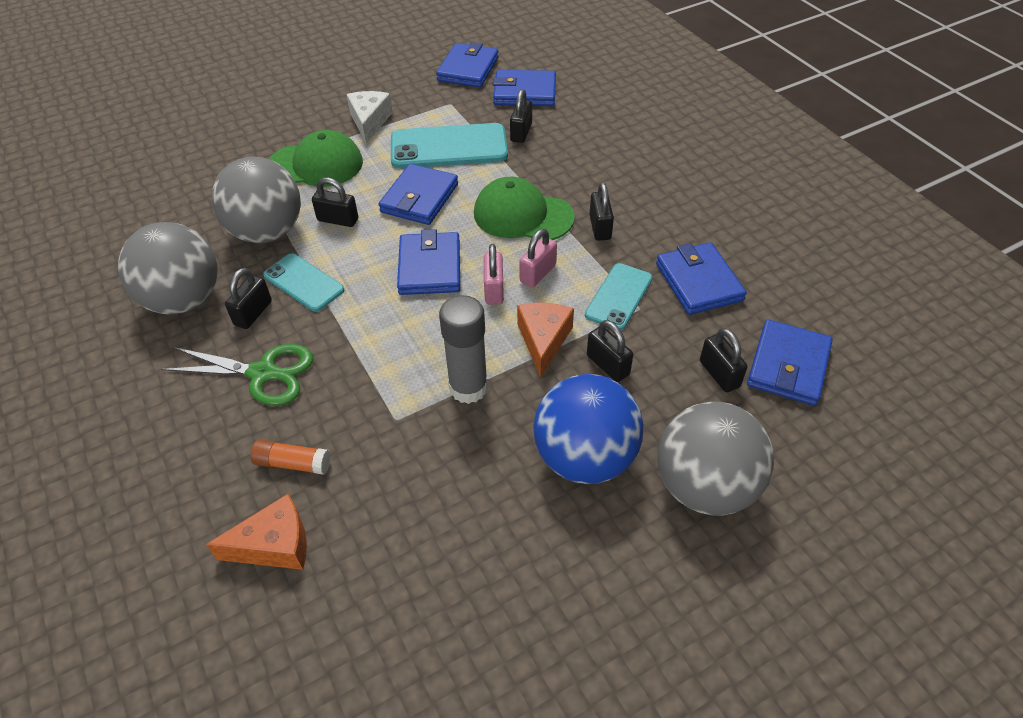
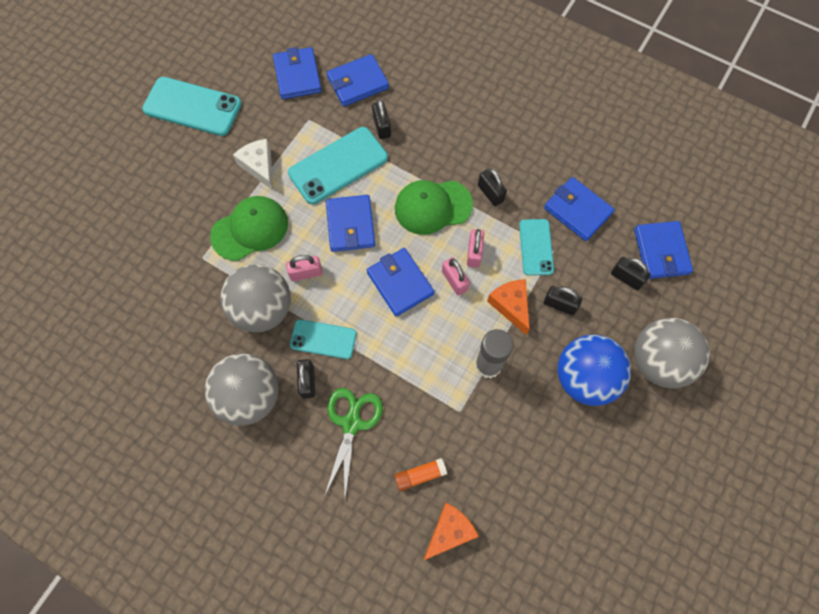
camera: 30 degrees left, 20 degrees up
green scissors [161,344,314,406] -> green scissors turned 60 degrees counterclockwise [324,388,383,497]
black padlock [312,178,358,227] -> pink padlock [286,255,323,281]
none -> turquoise phone [142,77,242,136]

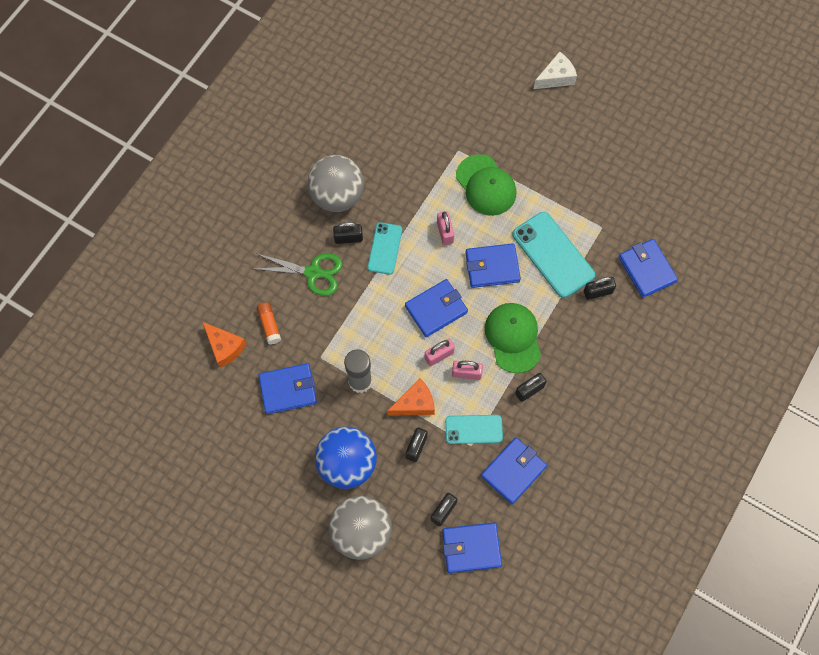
camera: 90 degrees right, 0 degrees up
turquoise phone [142,77,242,136] -> none
grey ball [220,264,291,332] -> none
white cheese [233,139,273,190] -> white cheese moved to [534,51,577,89]
blue wallet [273,47,322,99] -> blue wallet moved to [258,363,317,414]

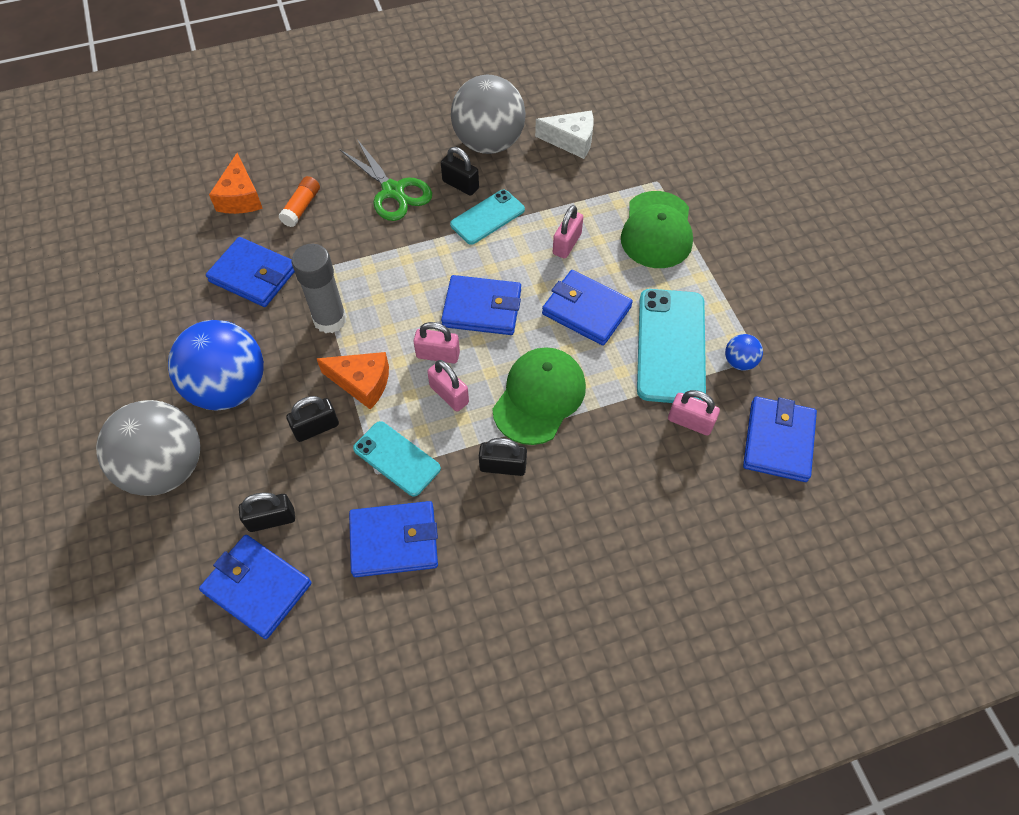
camera: 40 degrees right, 10 degrees down
white cheese [534,51,577,89] -> white cheese moved to [535,111,594,159]
black padlock [584,277,616,300] -> pink padlock [668,390,720,436]
none -> blue ball [725,334,763,371]

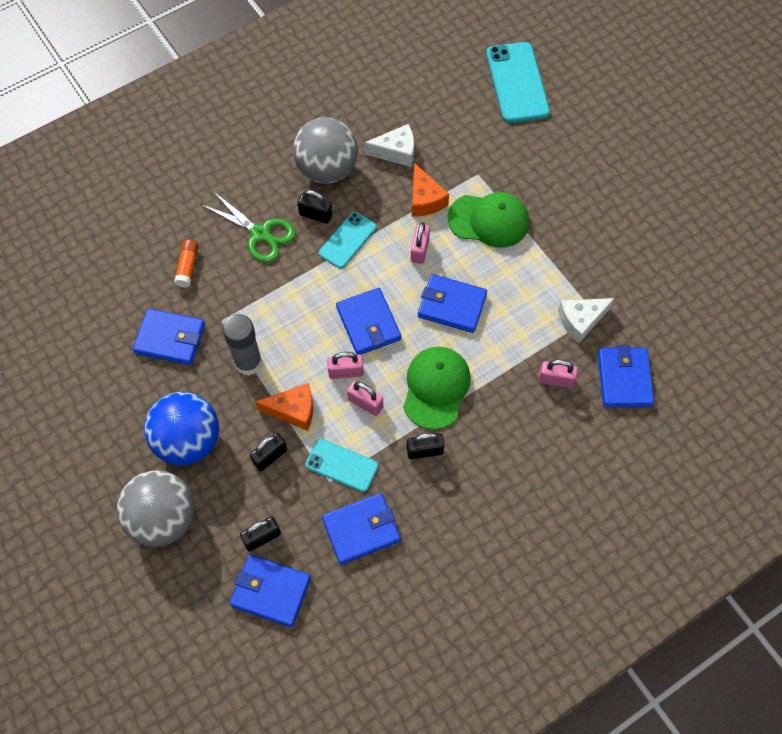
camera: 15 degrees left, 5 degrees up
orange cheese [209,153,263,214] -> orange cheese moved to [412,163,449,216]
blue wallet [441,275,521,335] -> blue wallet turned 75 degrees clockwise [336,288,401,355]
green cap [621,191,693,268] -> green cap turned 75 degrees counterclockwise [448,192,529,248]
turquoise phone [637,289,706,403] -> turquoise phone moved to [486,42,550,123]
blue ball [725,334,763,371] -> white cheese [558,298,615,343]

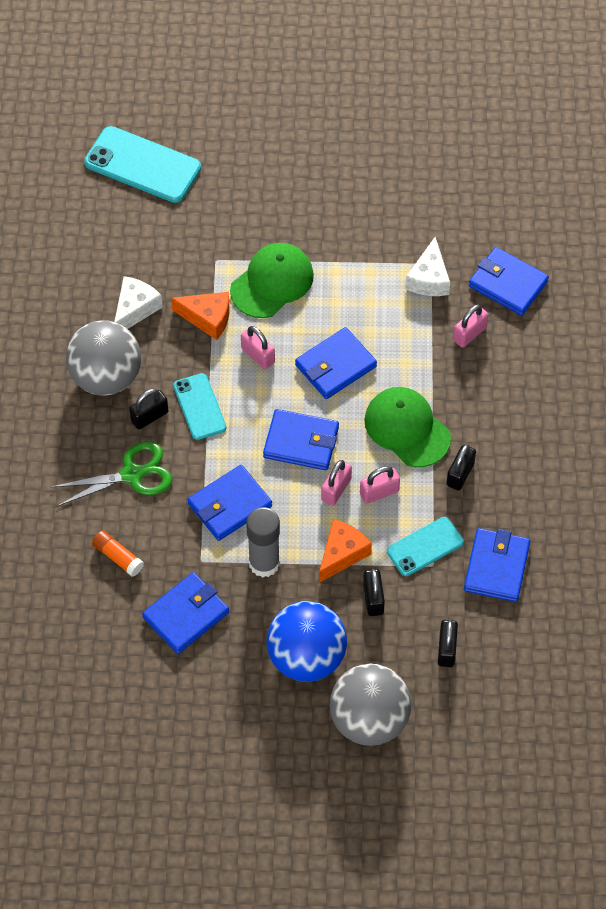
camera: 55 degrees left, 5 degrees down
blue wallet [230,555,311,627] -> blue wallet moved to [188,465,272,541]

